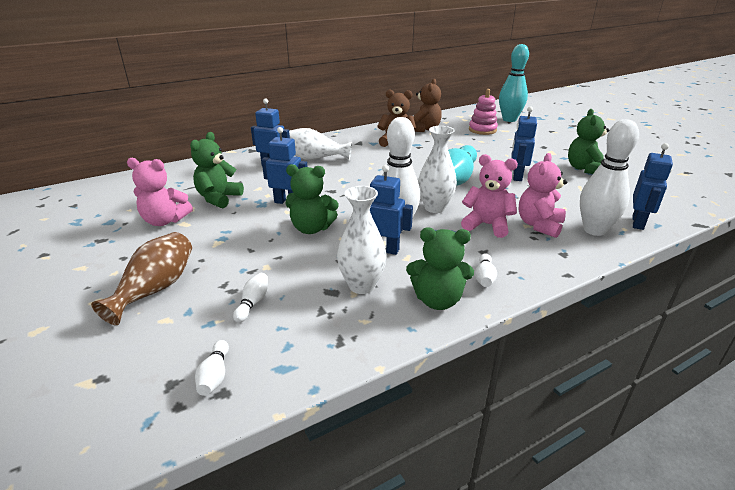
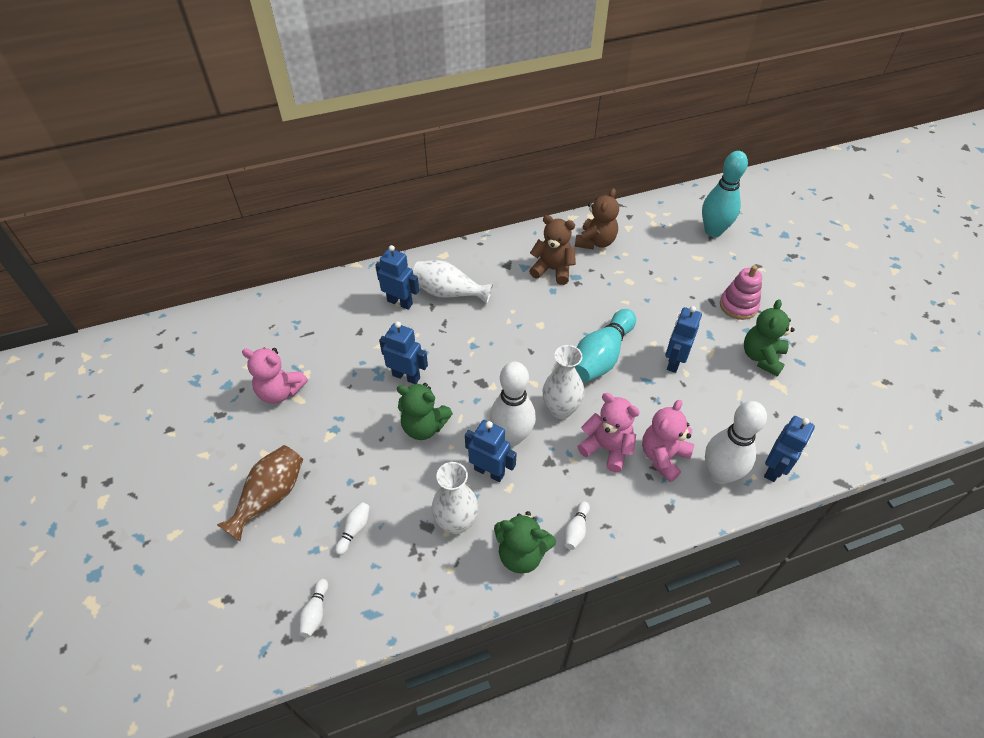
camera: 10 degrees right, 20 degrees up
green teddy bear [190,132,244,208] -> none
pink stacking toy [469,89,498,135] -> pink stacking toy moved to [720,265,762,320]

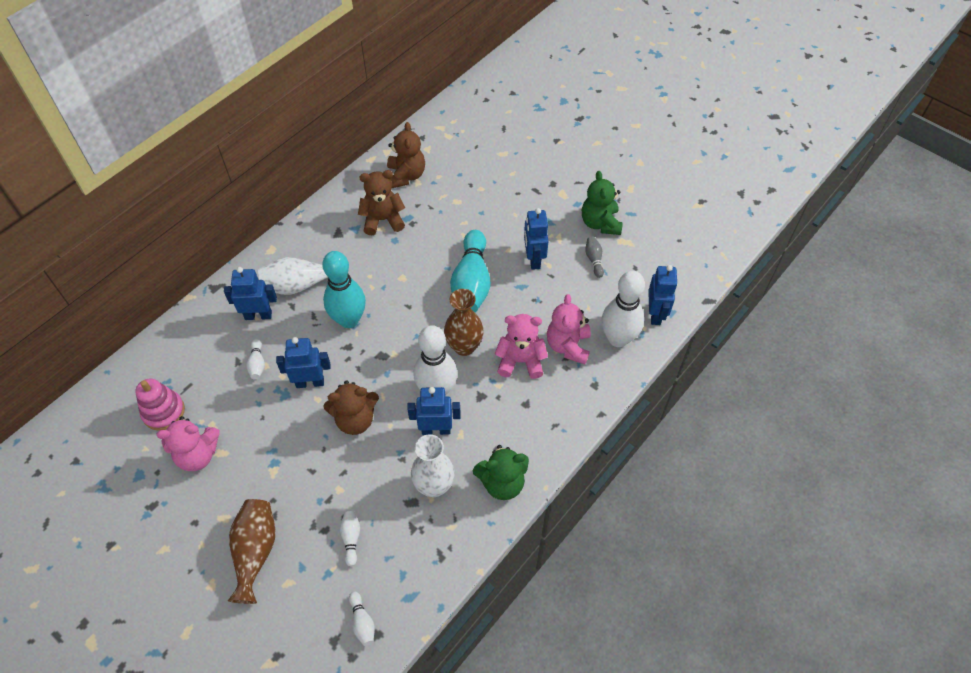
camera: 30 degrees left, 5 degrees up
green teddy bear [397,383,453,440] -> brown teddy bear [324,380,379,435]
white vase [542,345,584,419] -> brown vase [444,289,484,356]
white bowling pin [564,501,590,550] -> white bowling pin moved to [246,339,265,380]
turquoise bowling pin [702,151,748,237] -> turquoise bowling pin moved to [322,251,366,328]
pink stacking toy [720,265,762,320] -> pink stacking toy moved to [135,378,185,431]
none -> grey bowling pin [585,237,604,278]

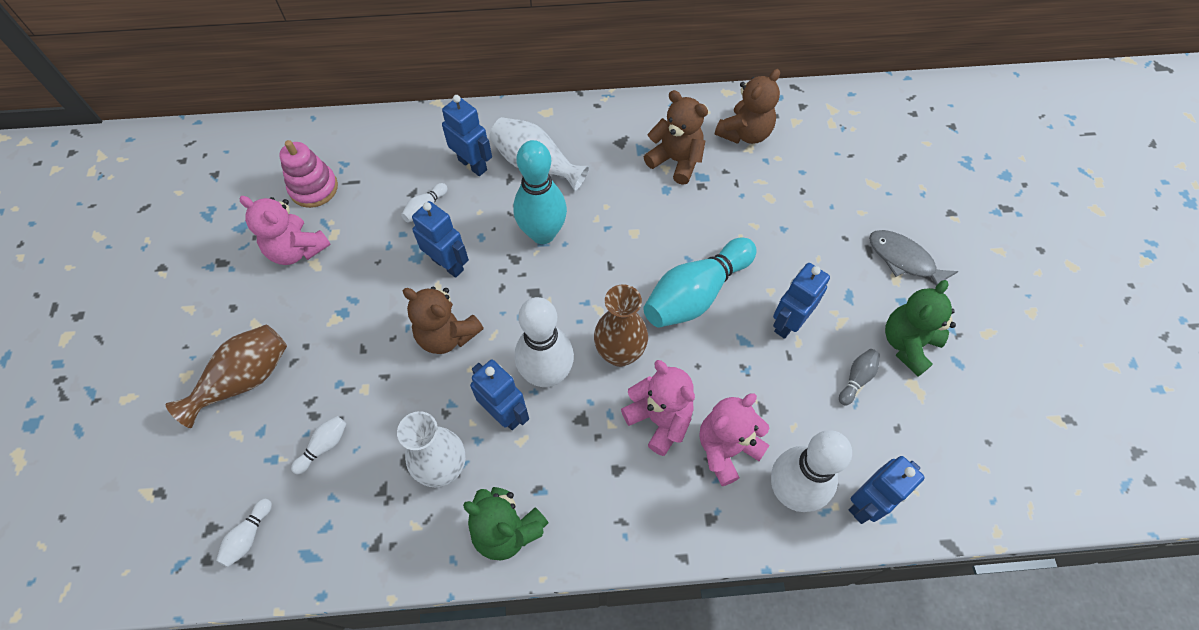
camera: 45 degrees right, 5 degrees up
none -> grey fish [869,230,959,286]

